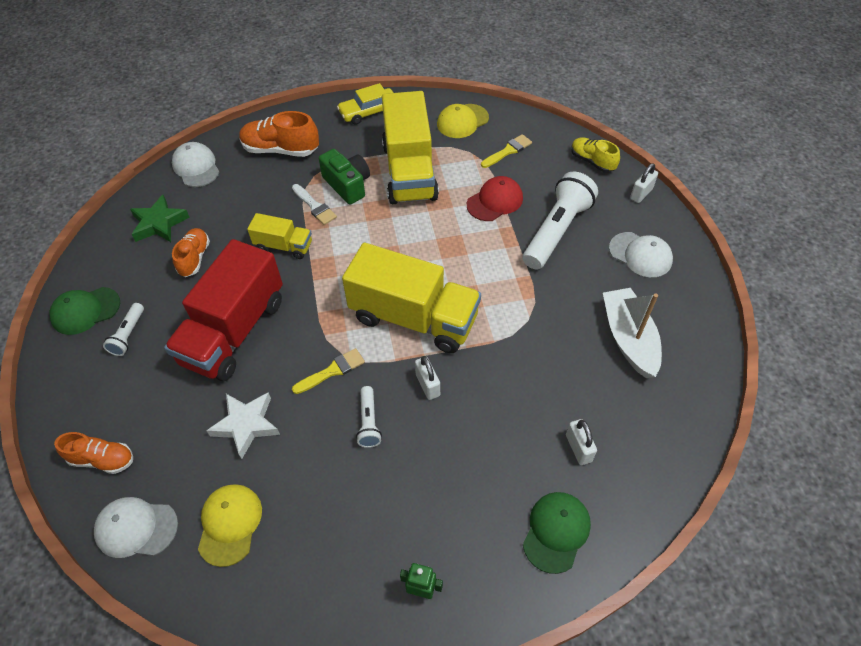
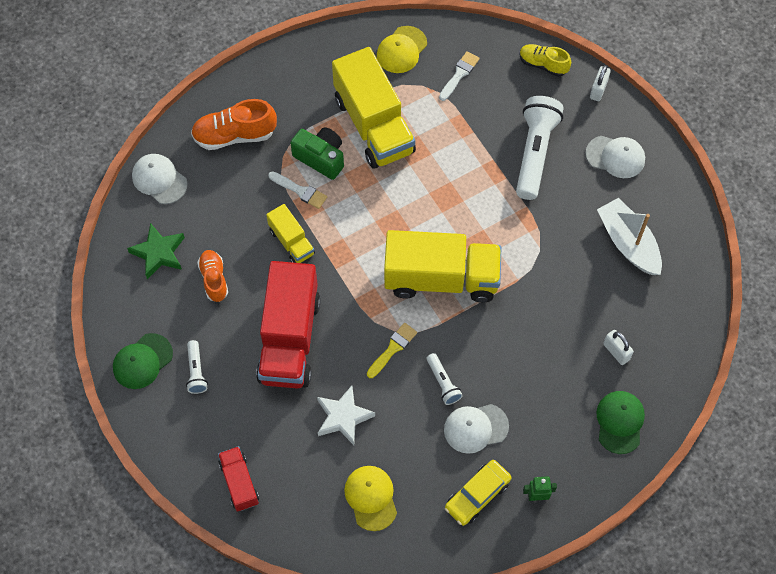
camera: 20 degrees left, 10 degrees up
orange shoe [54,432,133,474] -> red truck [218,446,259,512]
white cap [94,497,178,558] -> white cap moved to [444,404,509,454]
yellow truck [247,213,312,259] -> yellow truck turned 60 degrees clockwise [266,204,315,263]
yellow car [337,83,393,125] -> yellow car moved to [445,460,512,526]
white padlock [415,356,440,400] -> none
red cap [467,176,523,221] -> none
yellow brush [481,134,532,168] -> white brush [439,51,480,101]

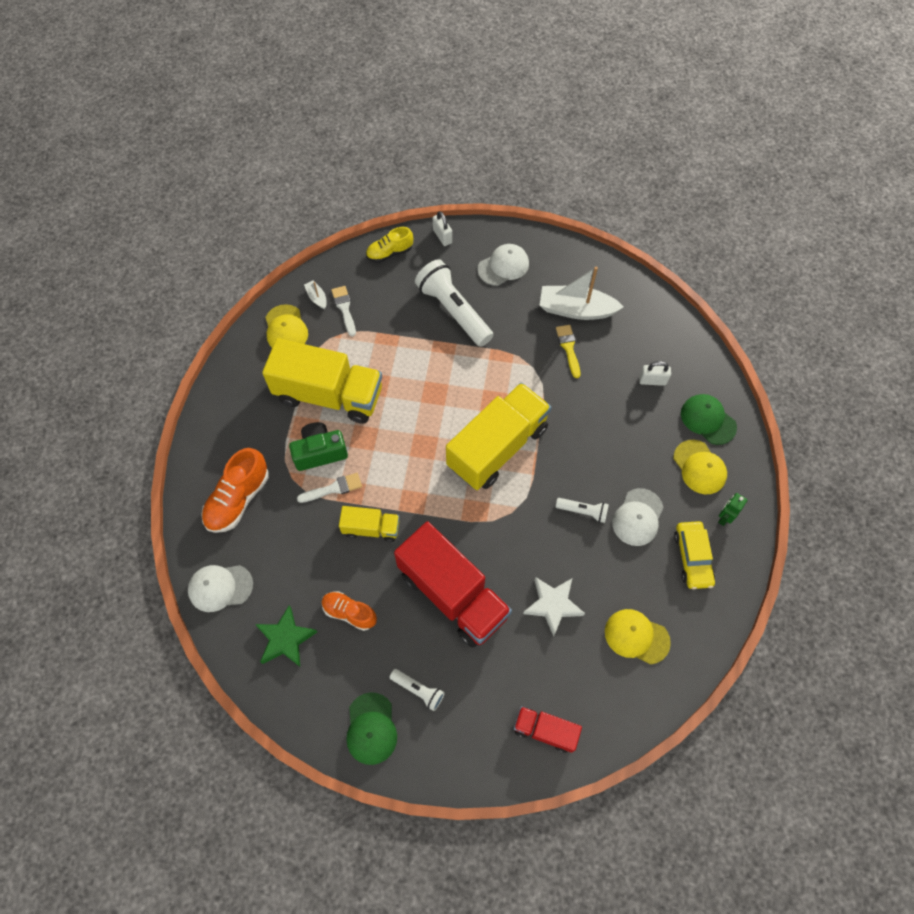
camera: 50 degrees left, 0 degrees up
yellow brush [367,323,417,378] -> yellow brush moved to [556,325,580,378]
none -> white boat [304,280,327,309]
none -> yellow cap [673,440,727,495]

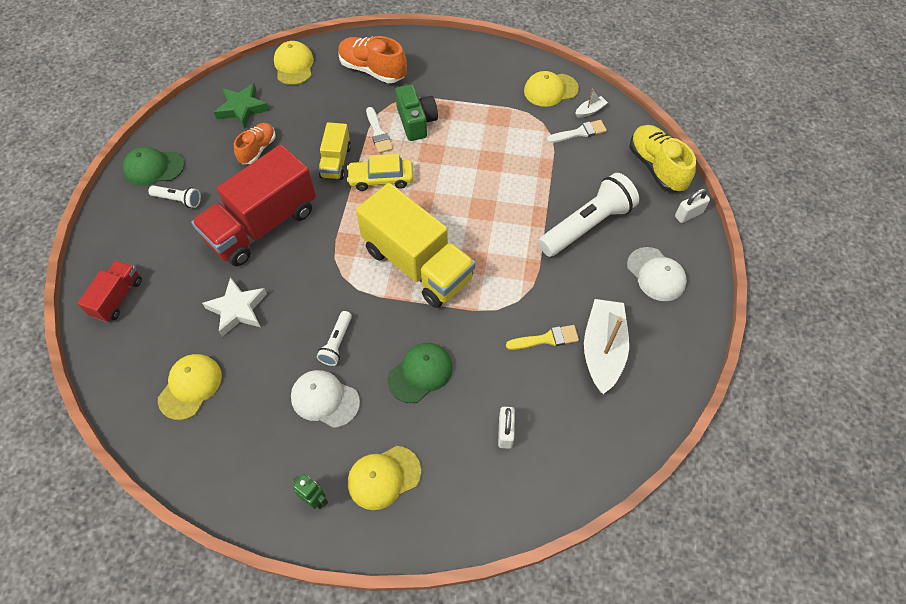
camera: 90 degrees right, 5 degrees down
white cap [188,565,253,612] -> yellow cap [274,41,314,85]
yellow truck [262,338,382,424] -> none
yellow shoe [366,227,413,263] -> yellow shoe [630,125,696,192], size x1.55
white flashlight [390,669,445,711] -> white flashlight turned 105 degrees counterclockwise [148,185,201,208]
yellow car [674,521,715,589] -> yellow car moved to [347,154,413,191]
green cap [681,394,737,445] -> green cap moved to [387,343,453,403]

